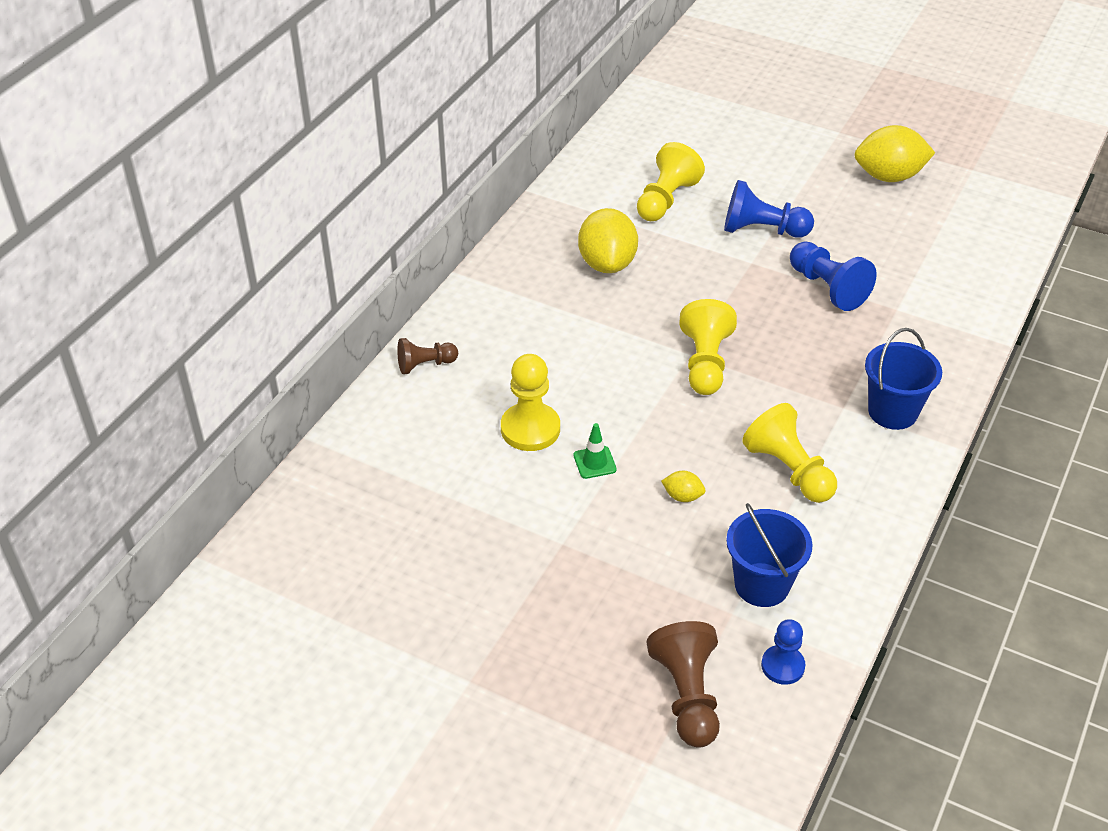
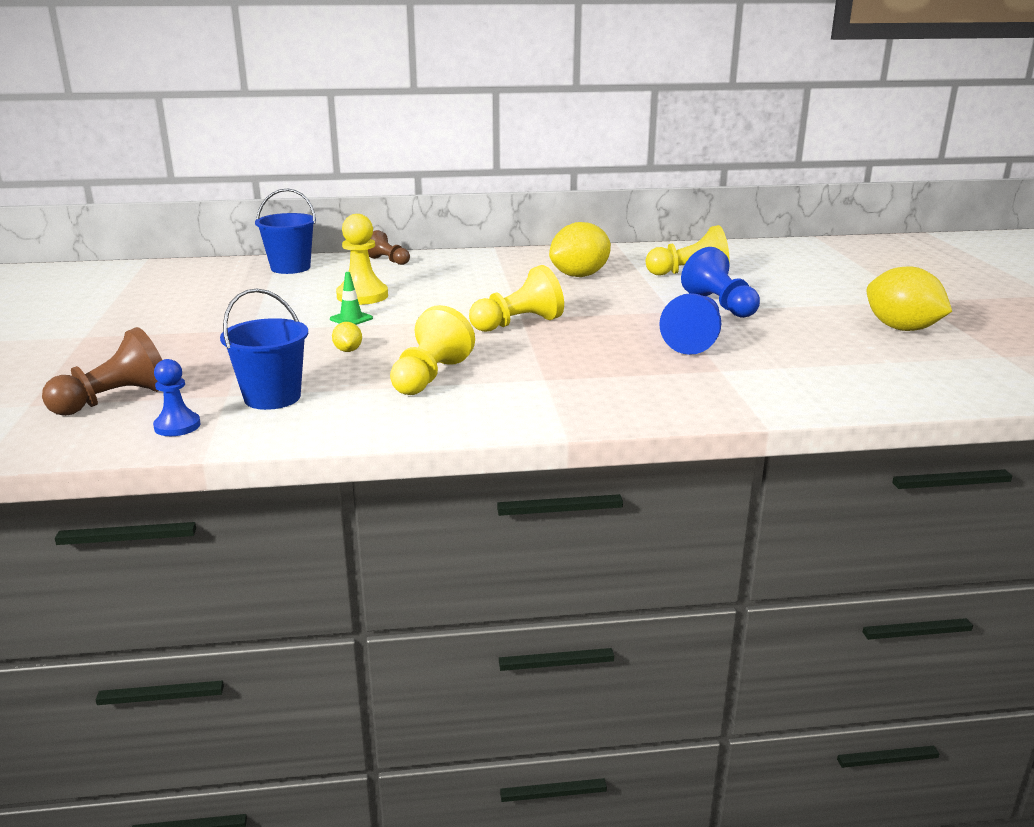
camera: 55 degrees right, 20 degrees down
blue bucket [865,328,942,430] -> blue bucket moved to [255,188,316,274]

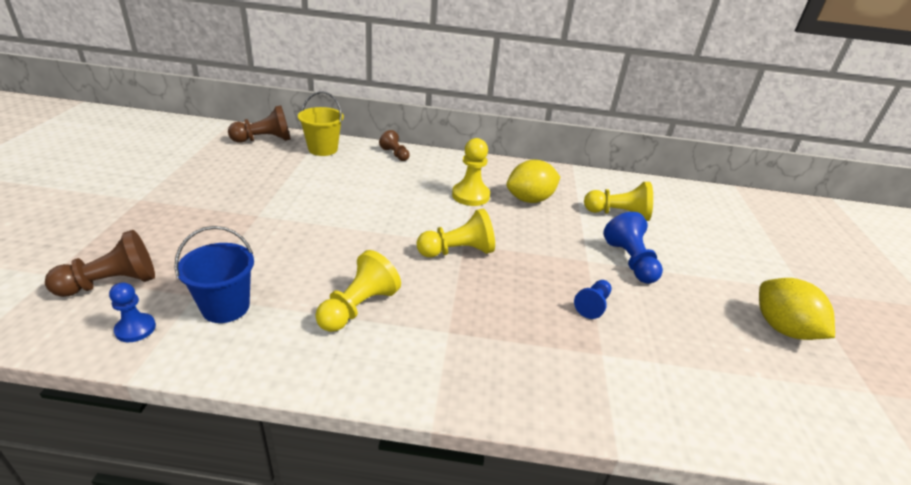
camera: 10 degrees right, 10 degrees up
blue bucket [255,188,316,274] -> yellow bucket [298,91,344,156]
green traffic cone [330,272,373,325] -> none
yellow lemon [332,322,362,352] -> none
yellow pawn [336,214,388,305] -> yellow pawn moved to [452,138,490,206]
blue pawn [659,293,721,355] -> blue pawn [574,280,611,319], size x0.62
none -> brown pawn [228,105,291,143]

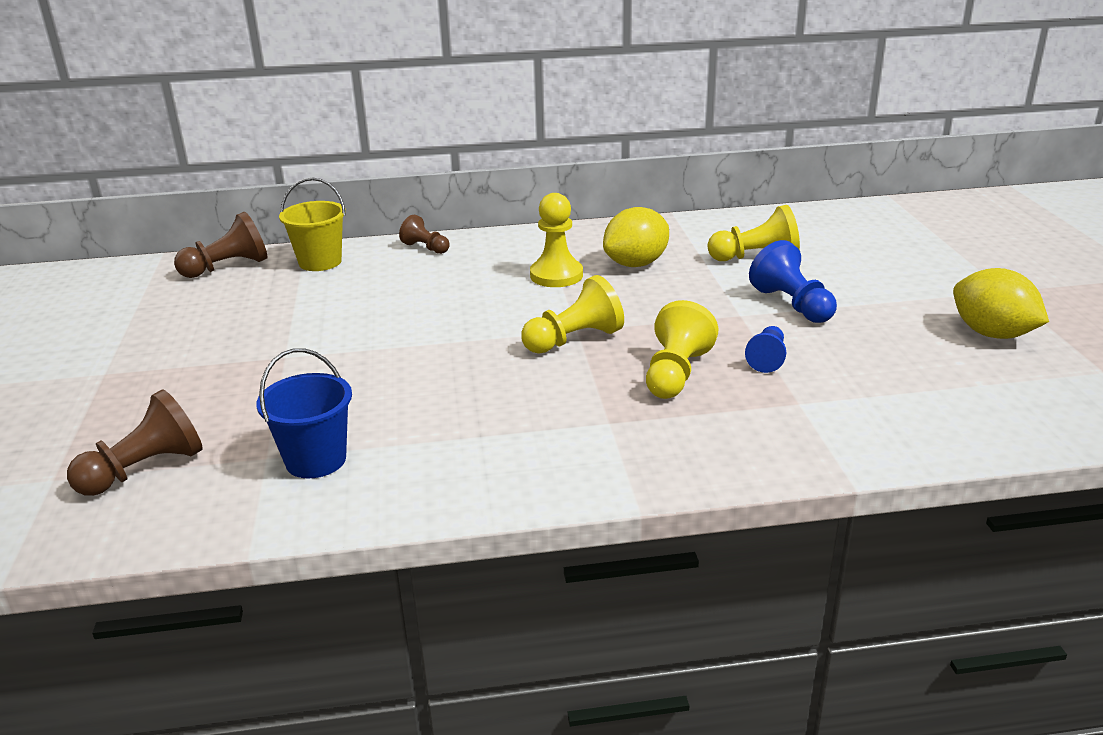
camera: 10 degrees left, 5 degrees down
blue pawn [109,283,156,342] -> none
yellow pawn [315,250,401,332] -> yellow pawn moved to [646,300,718,399]

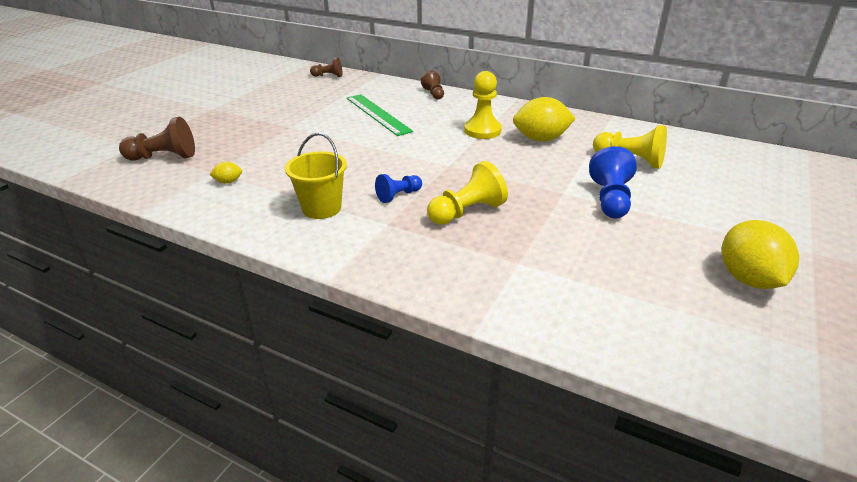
camera: 35 degrees right, 5 degrees up
brown pawn [174,212,267,278] -> brown pawn [310,57,342,77], size x0.62
blue bucket [256,348,352,478] -> yellow lemon [209,162,242,184]
yellow bucket [279,178,346,271] -> yellow bucket moved to [285,133,347,219]
yellow pawn [521,275,624,354] -> none
blue pawn [745,326,786,373] -> blue pawn moved to [375,174,422,203]
none -> green ruler [346,94,413,136]

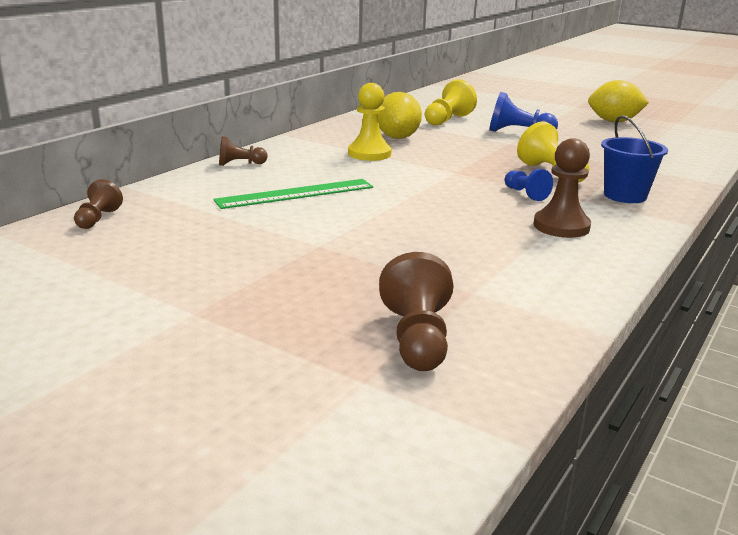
camera: 85 degrees left, 10 degrees down
yellow lemon [209,162,242,184] -> none
yellow bucket [285,133,347,219] -> brown pawn [534,138,591,238]
none -> blue bucket [601,115,668,203]

